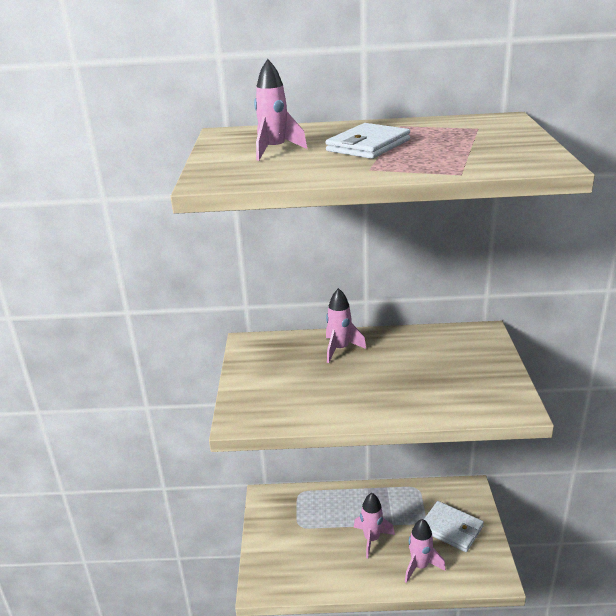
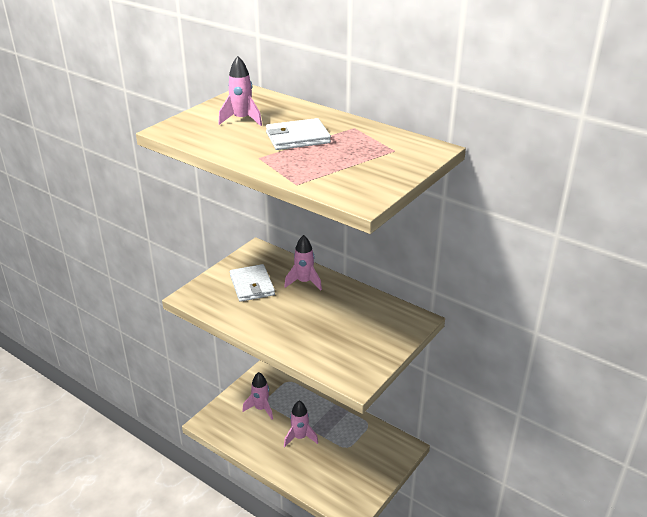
camera: 35 degrees right, 5 degrees up
pink rocket [405,519,446,583] -> pink rocket moved to [242,372,273,419]
white wallet [424,501,484,552] -> white wallet moved to [230,264,275,302]

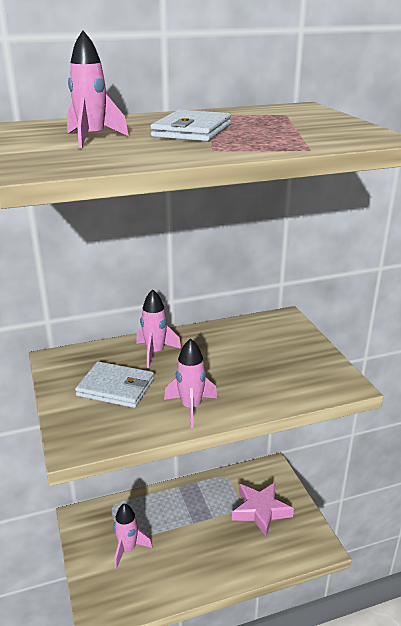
camera: 55 degrees left, 5 degrees down
pink rocket [284,401,318,447] -> pink rocket moved to [164,338,217,428]
none -> pink star [232,482,294,537]

